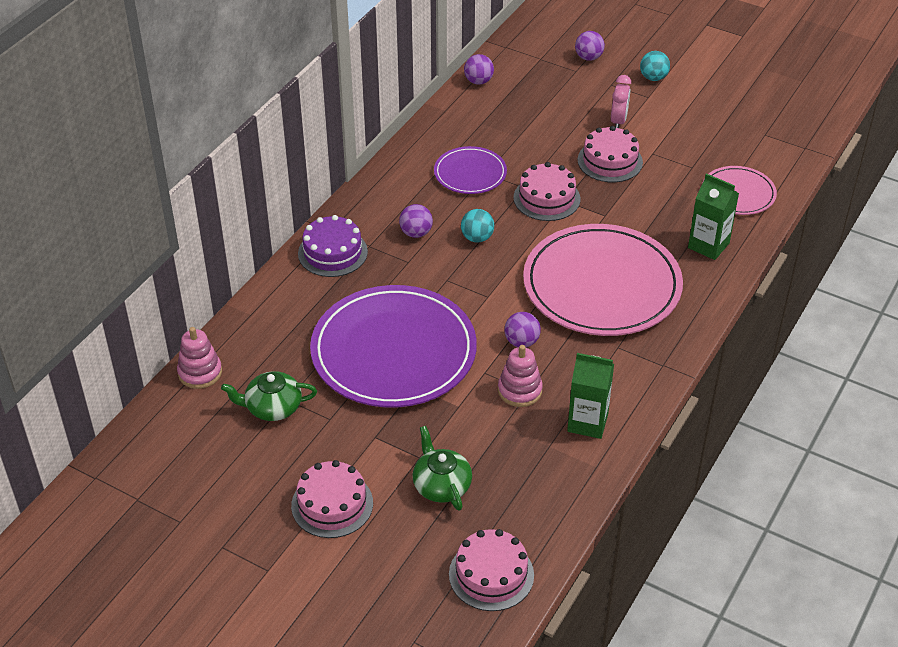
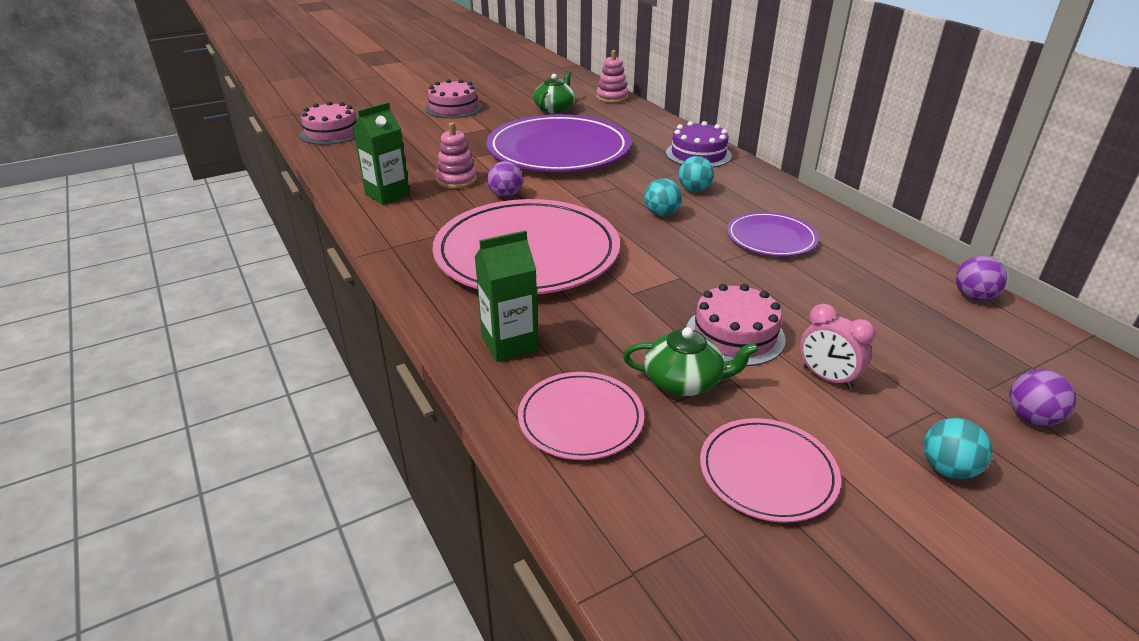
camera: 120 degrees right, 10 degrees down
purple ball [399,204,433,238] -> turquoise ball [678,156,714,192]
green teapot [412,426,472,511] -> green teapot moved to [623,327,759,396]
pink cake [513,162,581,221] -> none
none -> pink plate [700,418,841,523]

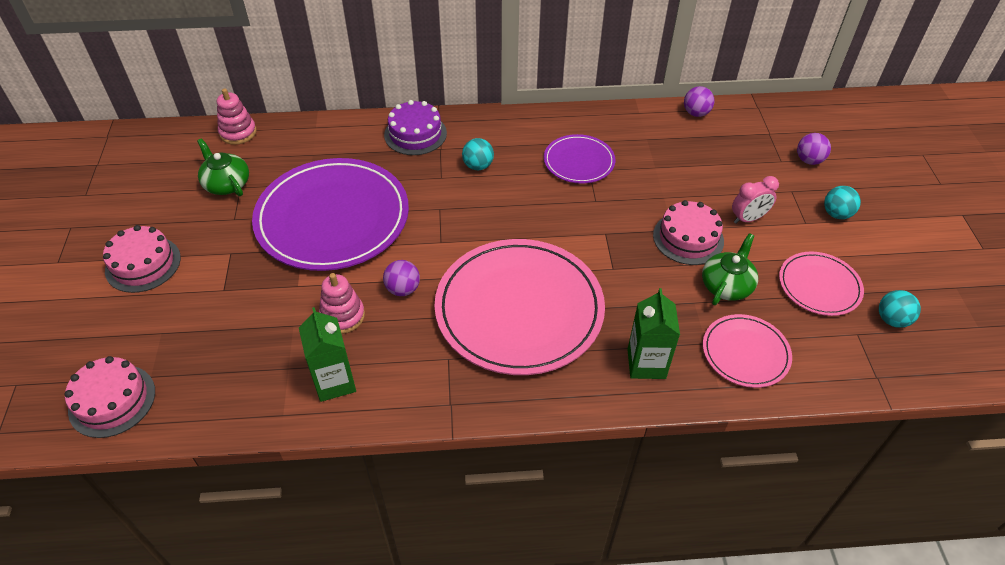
camera: 65 degrees left, 15 degrees up
turquoise ball [644,178,682,216] -> turquoise ball moved to [879,290,921,328]

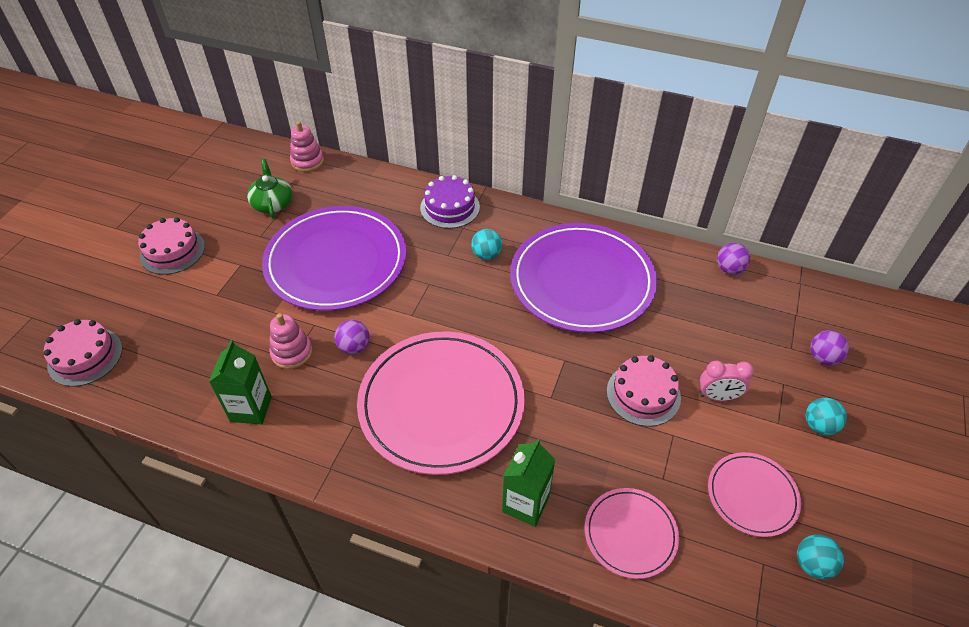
camera: 25 degrees right, 0 degrees up
purple plate [544,134,615,184] -> purple plate [510,223,657,333], size x2.01
green teapot [702,233,758,305] -> none

